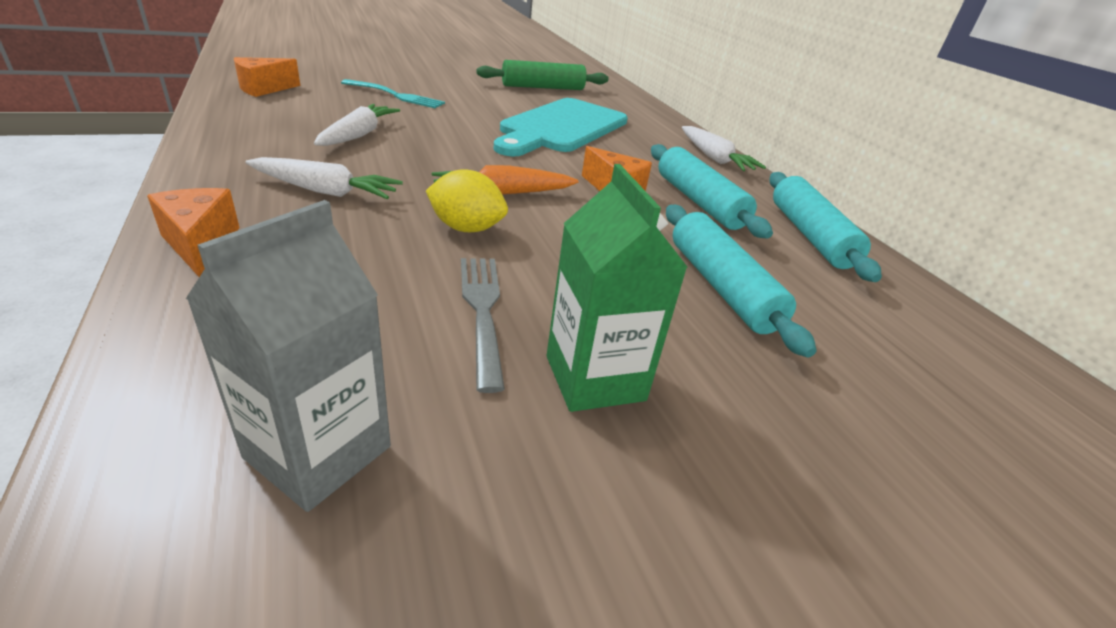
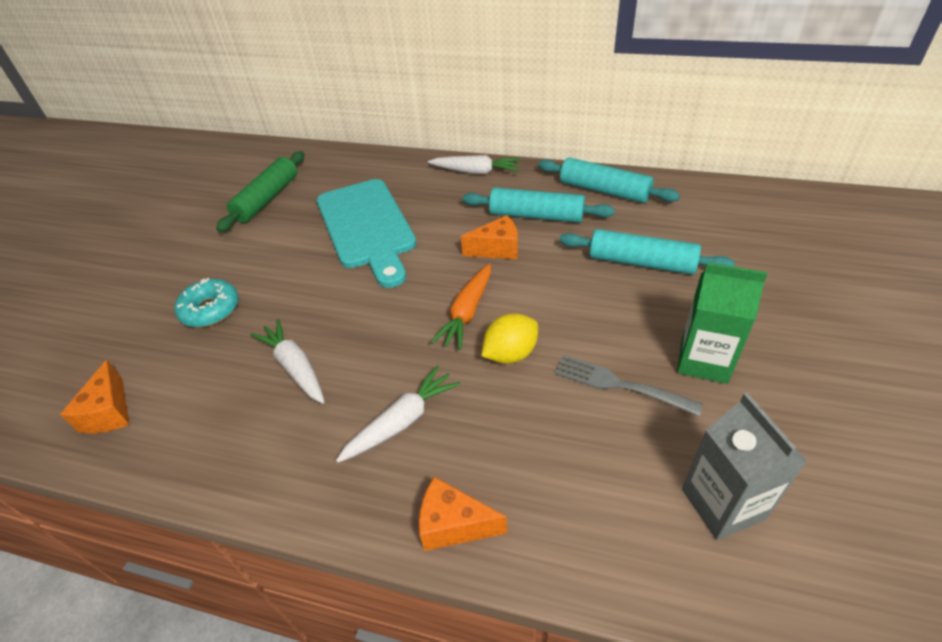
camera: 45 degrees left, 10 degrees up
turquoise fork [341,79,445,108] -> turquoise donut [174,278,239,327]

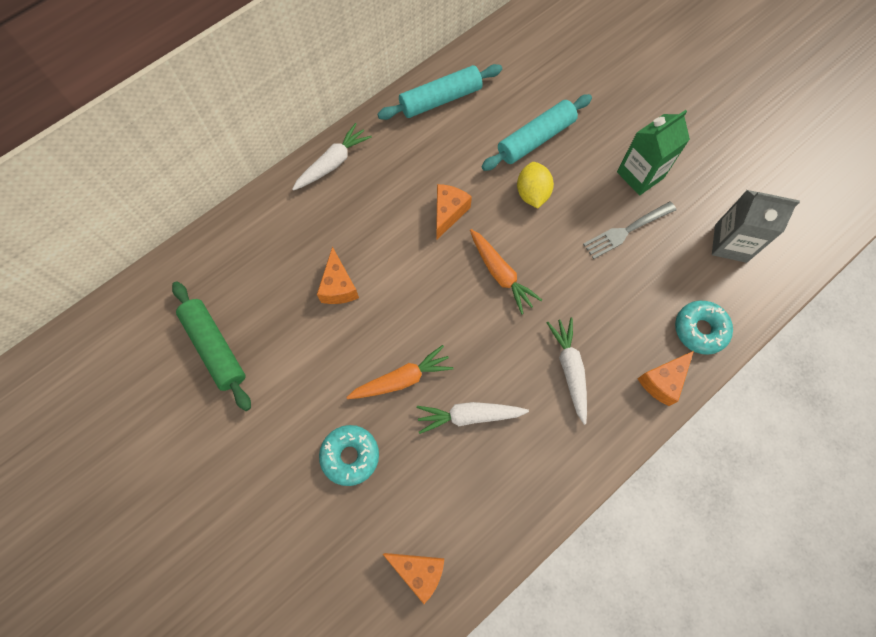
camera: 60 degrees left, 25 degrees up
turquoise cutting board [317,179,417,288] -> orange cheese [317,247,359,304]
turquoise rolling pin [463,187,615,223] -> none
yellow lemon [481,313,538,364] -> yellow lemon moved to [517,162,554,209]
none -> orange carrot [346,345,454,399]
none -> turquoise donut [675,301,733,355]

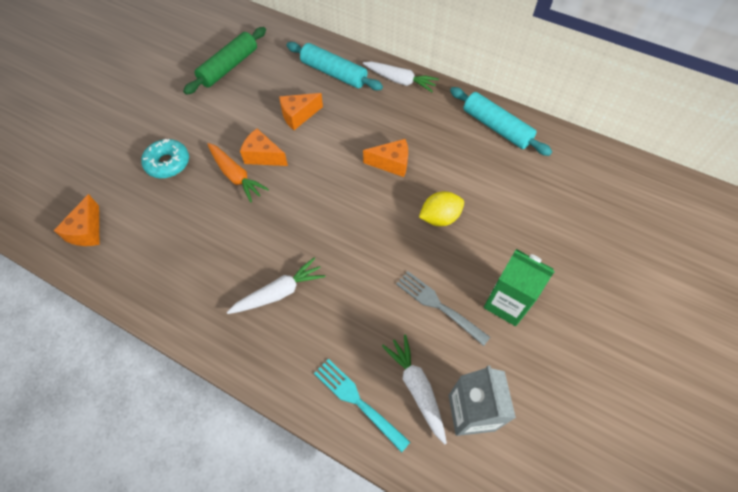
camera: 70 degrees right, 10 degrees down
white carrot [417,402,529,434] -> white carrot moved to [382,334,447,445]
orange carrot [470,229,542,314] -> none
turquoise rolling pin [481,94,592,171] -> turquoise rolling pin moved to [287,42,383,90]
orange cheese [637,351,694,406] -> orange cheese moved to [240,129,288,166]
turquoise donut [675,301,733,355] -> turquoise fork [314,359,410,452]

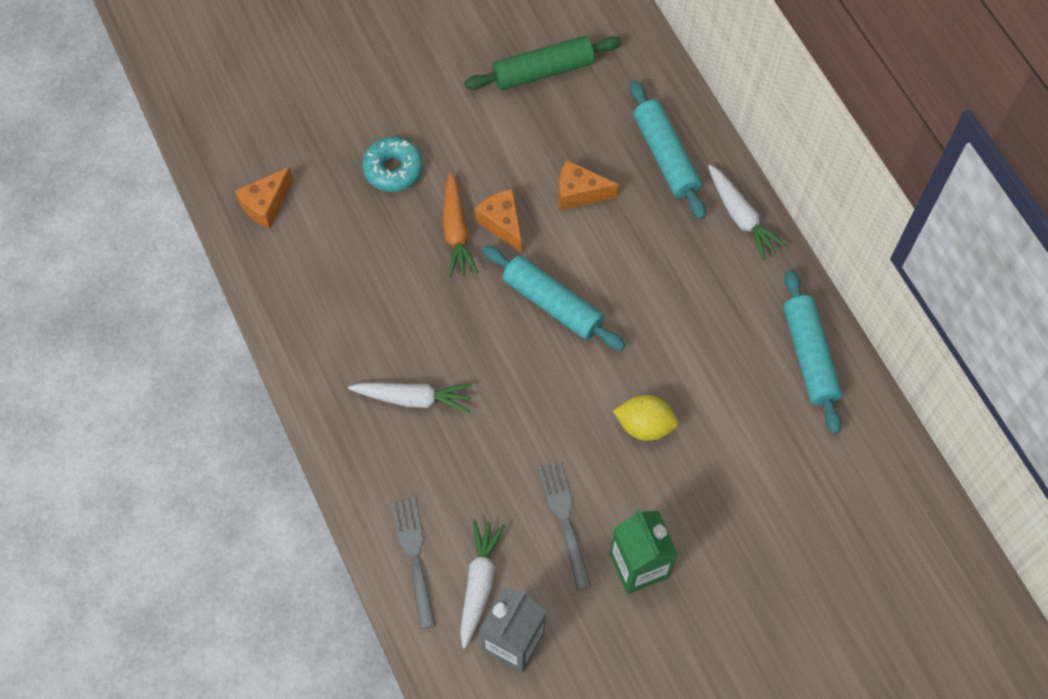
camera: 35 degrees right, 5 degrees up
turquoise fork [314,359,410,452] -> grey fork [392,498,435,629]
orange cheese [363,139,408,177] -> none
none -> turquoise rolling pin [483,245,625,351]

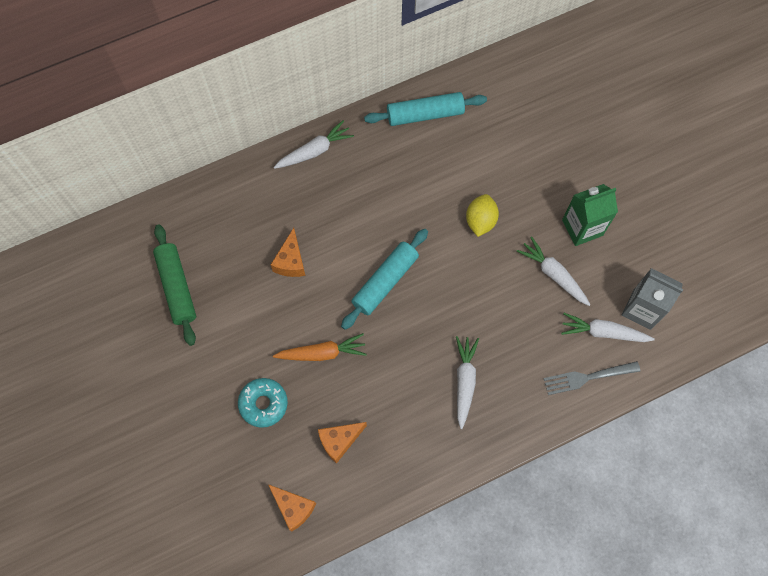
camera: 90 degrees left, 5 degrees up
orange cheese [475,189,522,254] -> orange cheese moved to [318,422,367,464]
grey fork [538,462,591,590] -> white carrot [517,236,591,306]
turquoise rolling pin [630,81,706,219] -> none

